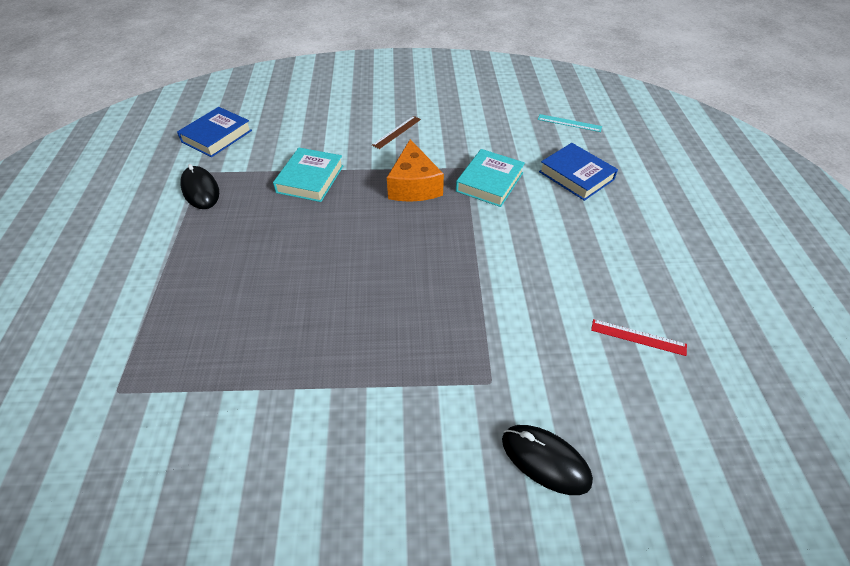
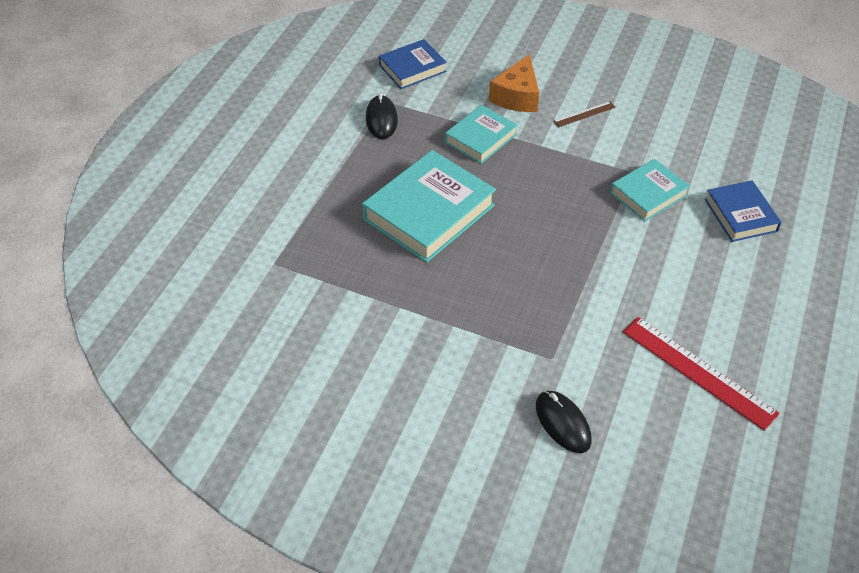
camera: 25 degrees right, 0 degrees up
orange cheese [387,139,444,202] -> orange cheese moved to [489,54,539,112]
turquoise ruler [538,114,602,132] -> none
red ruler [591,319,687,356] -> red ruler [623,317,780,431], size x2.02
none -> turquoise book [362,150,496,263]

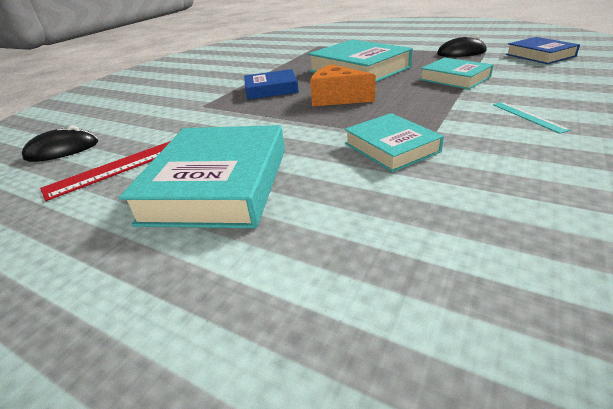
camera: 100 degrees right, 15 degrees down
orange cheese [489,54,539,112] -> orange cheese moved to [310,64,376,106]
black mouse [536,391,592,453] -> black mouse moved to [22,125,98,162]
brown ruler [553,101,616,128] -> turquoise ruler [493,102,571,134]
blue book [704,180,782,242] -> blue book moved to [244,69,299,100]
none -> turquoise book [119,125,285,228]

